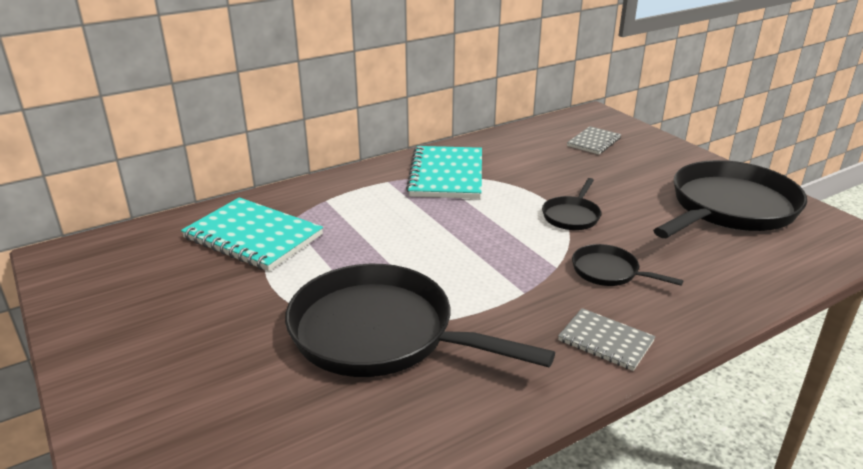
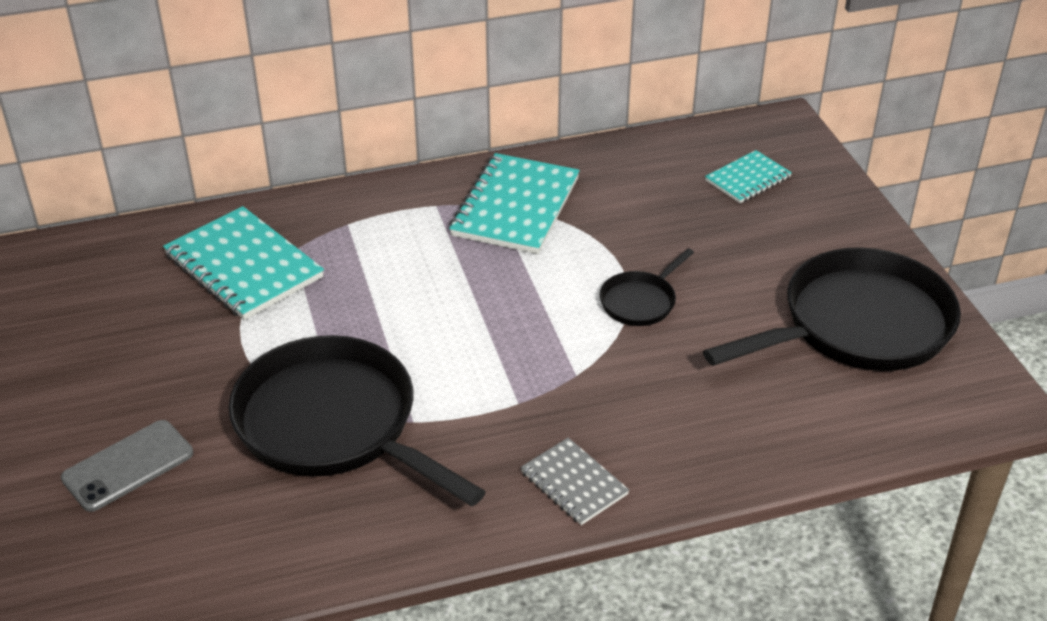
camera: 15 degrees right, 10 degrees up
grey notebook [567,126,621,154] -> turquoise notebook [705,150,792,203]
black pan [572,244,683,286] -> none
none -> grey phone [61,420,193,512]

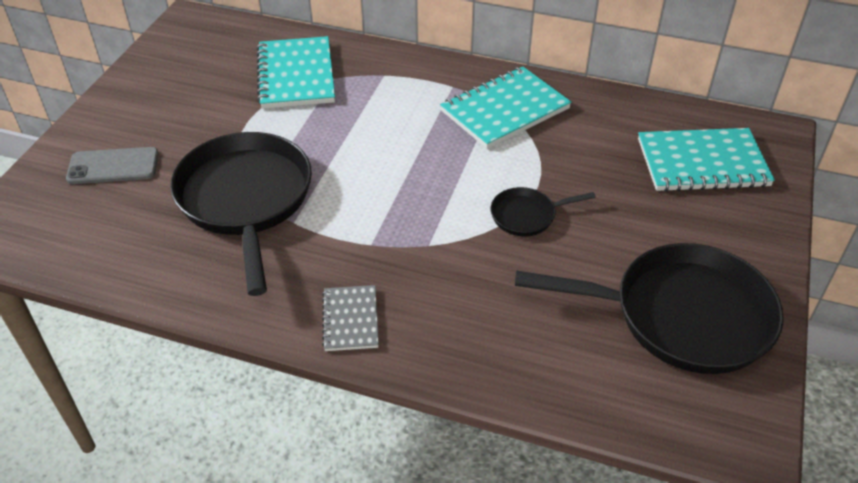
camera: 35 degrees right, 5 degrees up
turquoise notebook [705,150,792,203] -> turquoise notebook [638,128,775,192], size x1.79

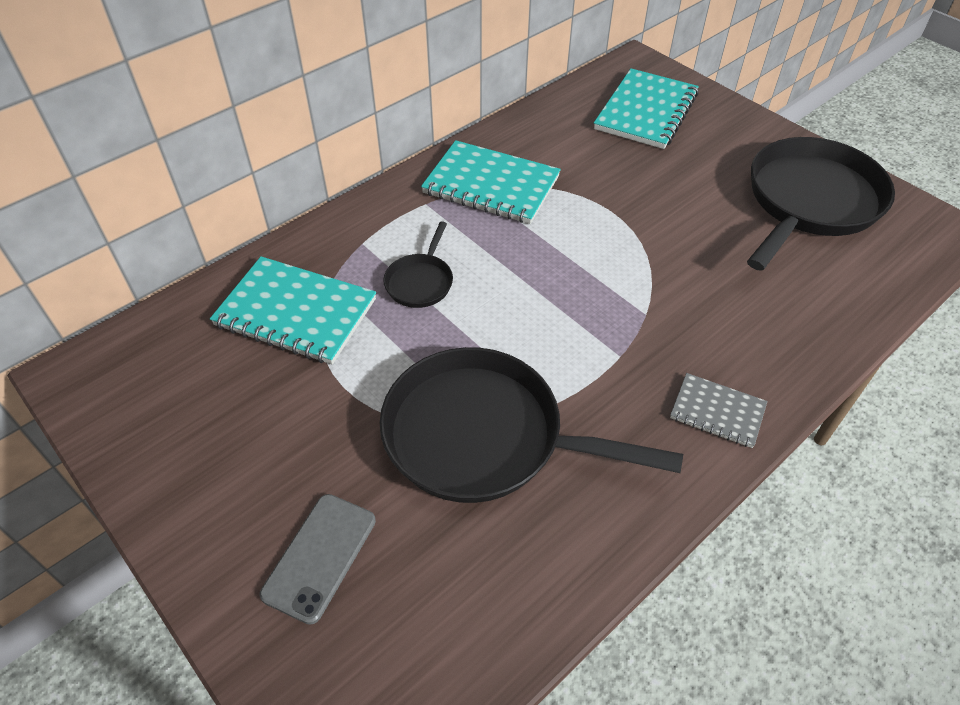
camera: 60 degrees left, 5 degrees up
turquoise notebook [440,66,572,149] -> turquoise notebook turned 60 degrees counterclockwise [421,140,561,224]
black pan [491,187,596,236] -> black pan moved to [383,221,453,308]

